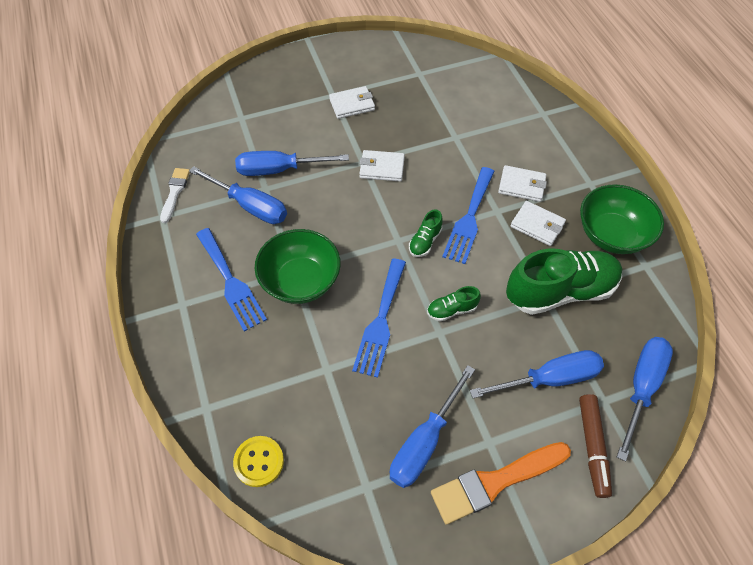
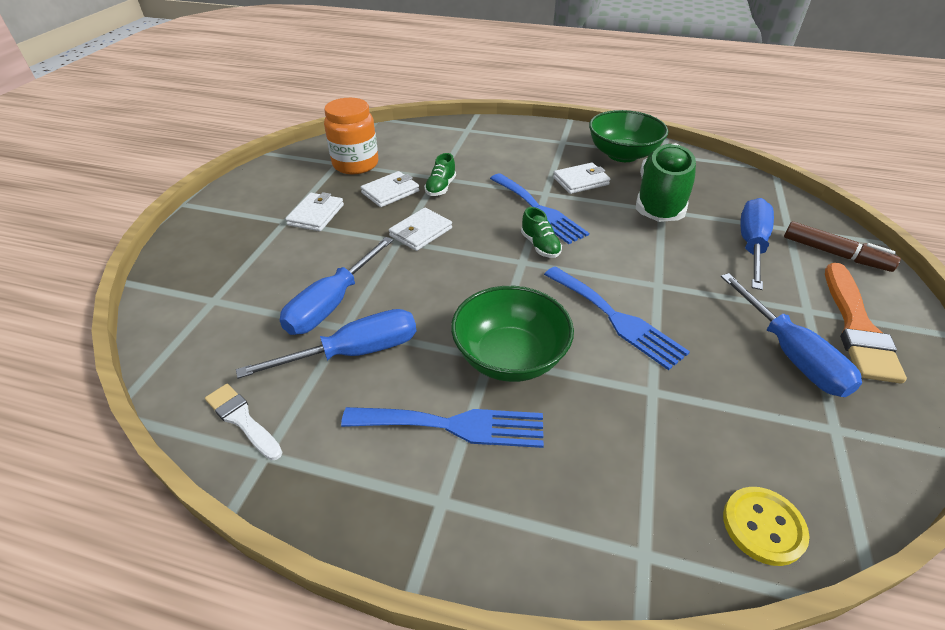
camera: 55 degrees left, 15 degrees down
green shoe [427,286,481,322] -> green shoe moved to [424,153,456,196]
white wallet [498,165,547,202] -> white wallet moved to [360,171,419,207]
blue screwdriver [617,337,673,462] -> none
none -> orange jar [324,98,378,174]

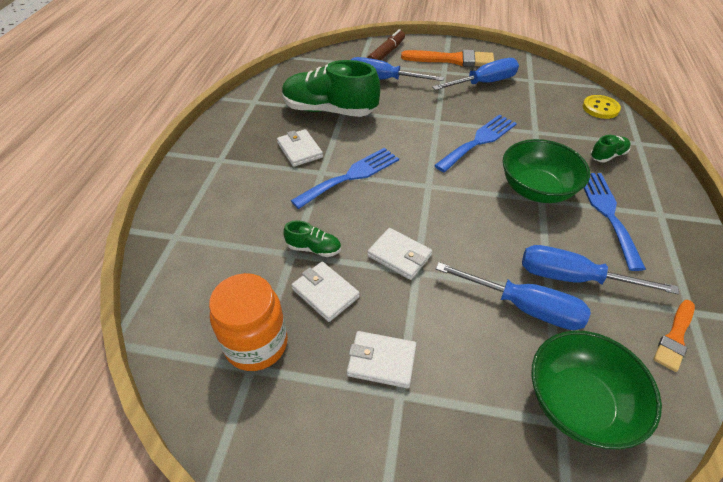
camera: 95 degrees left, 5 degrees up
white brush [205,384,283,460] -> orange brush [653,300,695,372]
blue screwdriver [236,309,416,379] -> blue screwdriver turned 45 degrees counterclockwise [522,245,679,294]
green shoe [521,207,562,258] -> green shoe moved to [590,135,631,163]
green bowl [589,110,668,162] -> green bowl moved to [531,330,662,450]

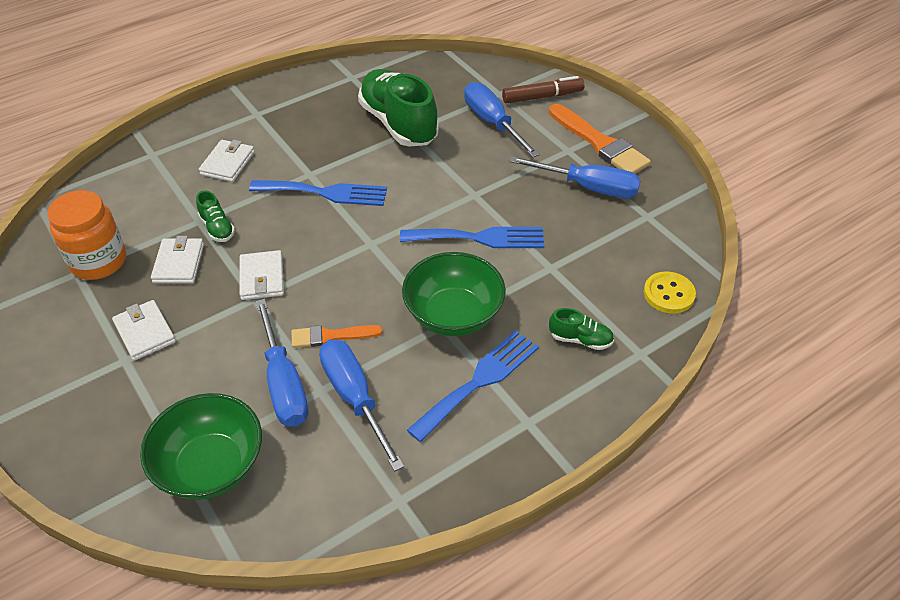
camera: 45 degrees right, 0 degrees up
white wallet [277,129,323,167] -> white wallet moved to [199,140,255,182]
orange brush [653,300,695,372] -> orange brush moved to [291,325,383,348]

